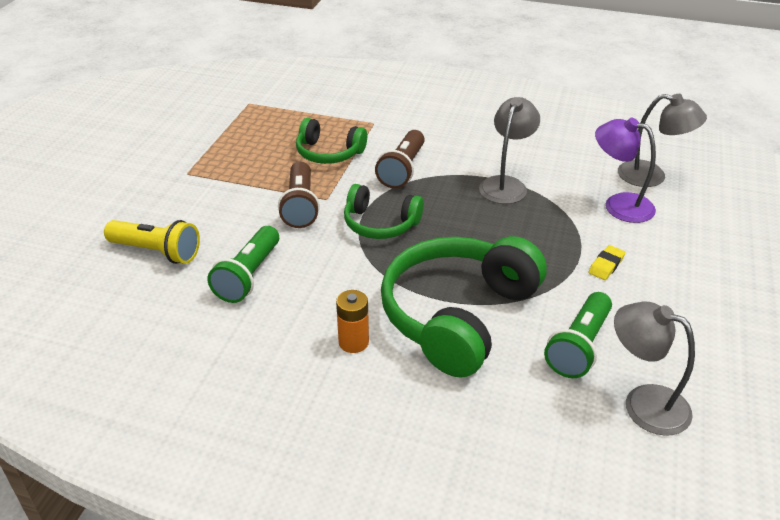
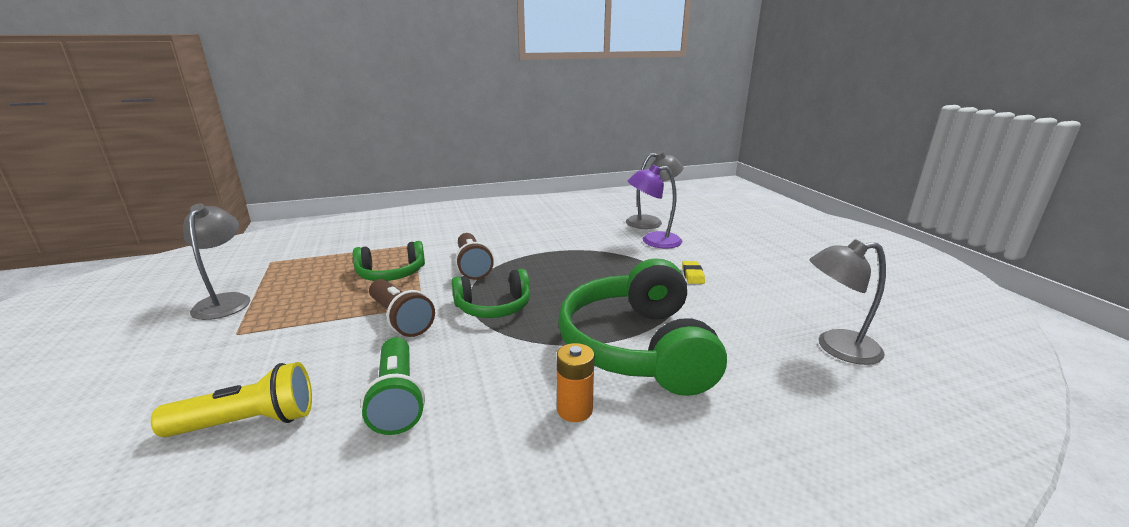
camera: 35 degrees left, 15 degrees down
grey lamp [479,97,540,204] -> grey lamp moved to [183,204,250,320]
green flashlight [544,292,612,378] -> none

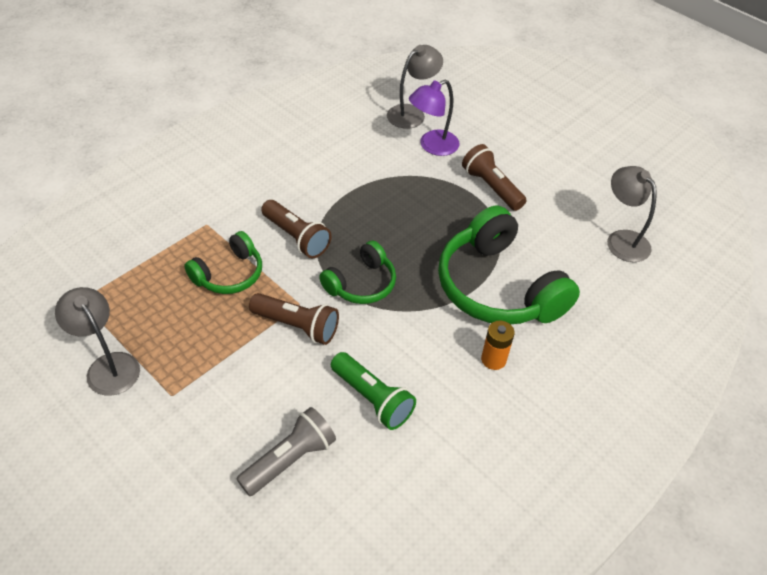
camera: 30 degrees left, 25 degrees up
yellow flashlight [151,362,312,437] -> grey flashlight [237,407,336,496]
yellow eraser [682,261,705,284] -> brown flashlight [462,144,527,211]
grey lamp [810,239,886,365] -> grey lamp turned 90 degrees clockwise [607,166,657,262]

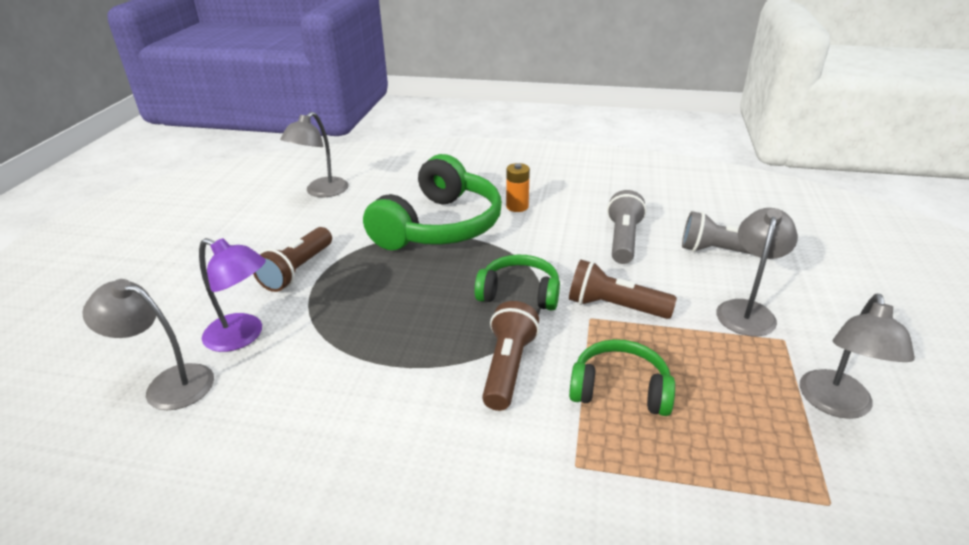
camera: 120 degrees left, 15 degrees down
brown flashlight [249,293,339,345] -> brown flashlight turned 60 degrees counterclockwise [569,260,677,319]
green flashlight [331,352,416,430] -> grey flashlight [607,190,646,264]
none -> grey lamp [716,208,798,336]

